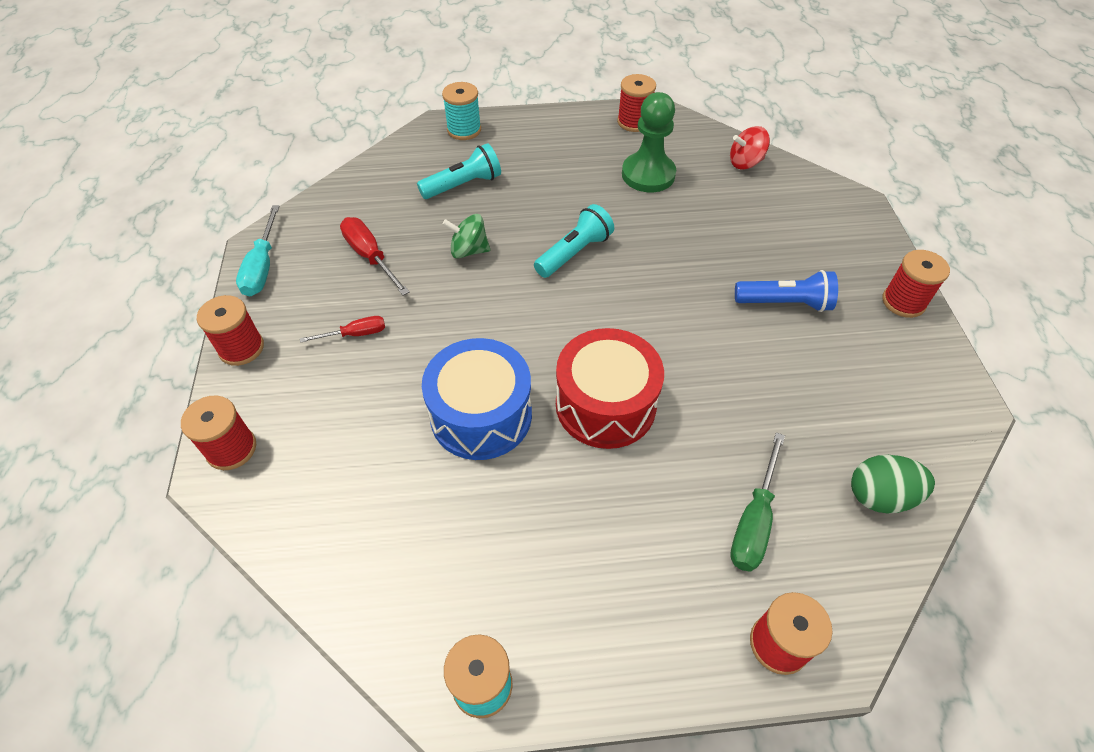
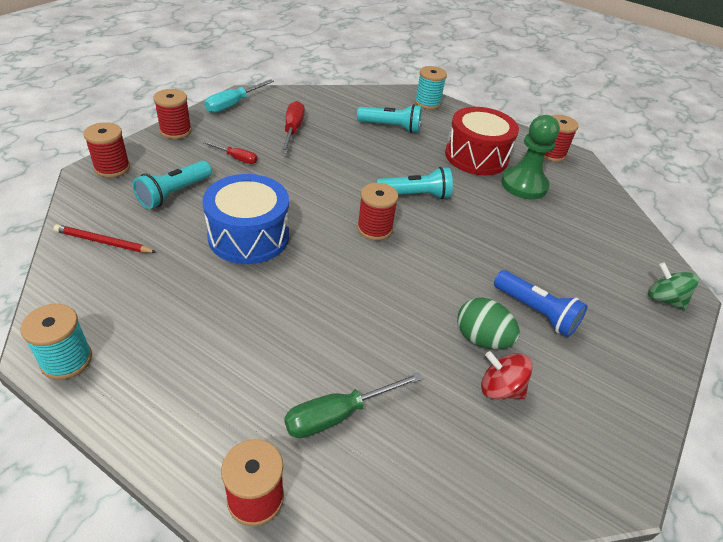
camera: 35 degrees right, 10 degrees down
green spinning top [443,214,490,259] -> green spinning top moved to [648,263,699,310]
red drum [556,328,664,449] -> red drum moved to [445,107,519,175]
red spinning top [730,126,770,170] -> red spinning top moved to [481,351,533,399]
green egg [851,455,935,514] -> green egg moved to [457,298,520,349]
red spool [882,250,950,318] -> red spool moved to [357,183,398,241]
none -> red pencil [53,224,156,253]
none -> turquoise flashlight [133,161,212,209]

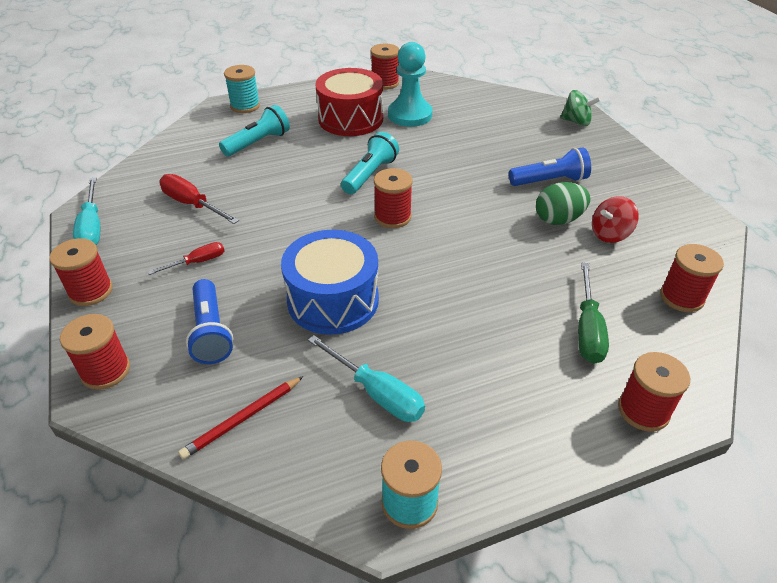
camera: 50 degrees left, 0 degrees up
turquoise flashlight [133,161,212,209] -> blue flashlight [186,279,233,364]
green pawn [501,115,560,199] -> turquoise pawn [388,42,432,127]
green spinning top [648,263,699,310] -> green spinning top turned 150 degrees counterclockwise [560,90,601,126]
none -> turquoise screwdriver [308,335,425,422]
none -> red spool [660,244,724,312]

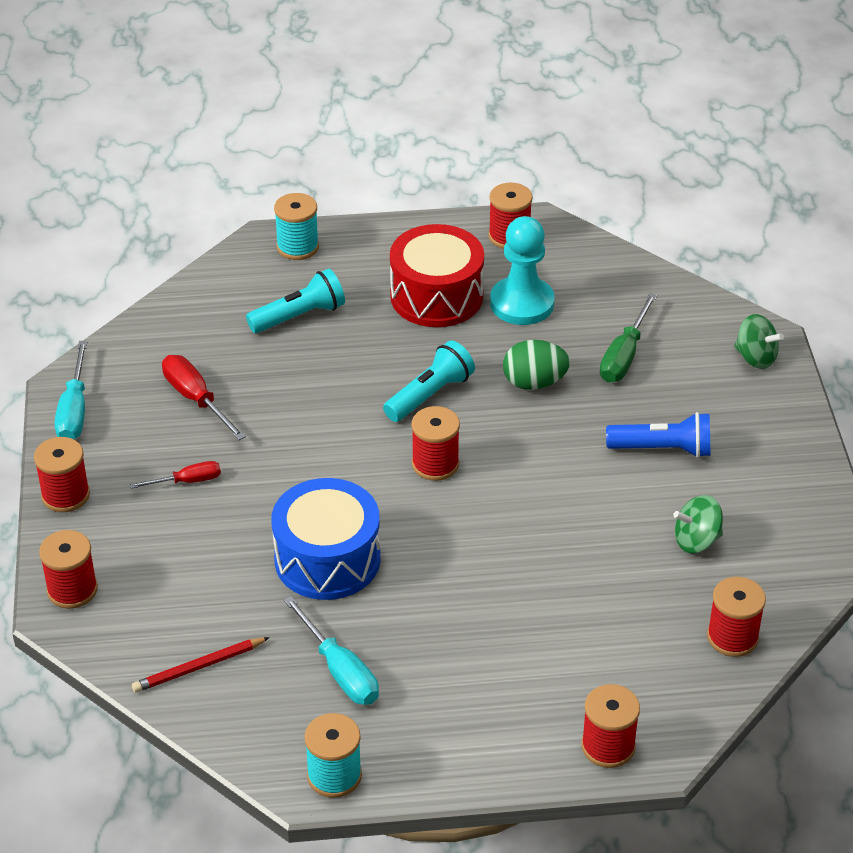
camera: 15 degrees right, 0 degrees up
blue flashlight [186,279,233,364] -> none
green egg [536,182,590,225] -> green egg moved to [503,340,570,390]
green screwdriver [578,263,609,364] -> green screwdriver moved to [600,293,657,383]
red spinning top [592,196,639,243] -> green spinning top [673,495,723,553]

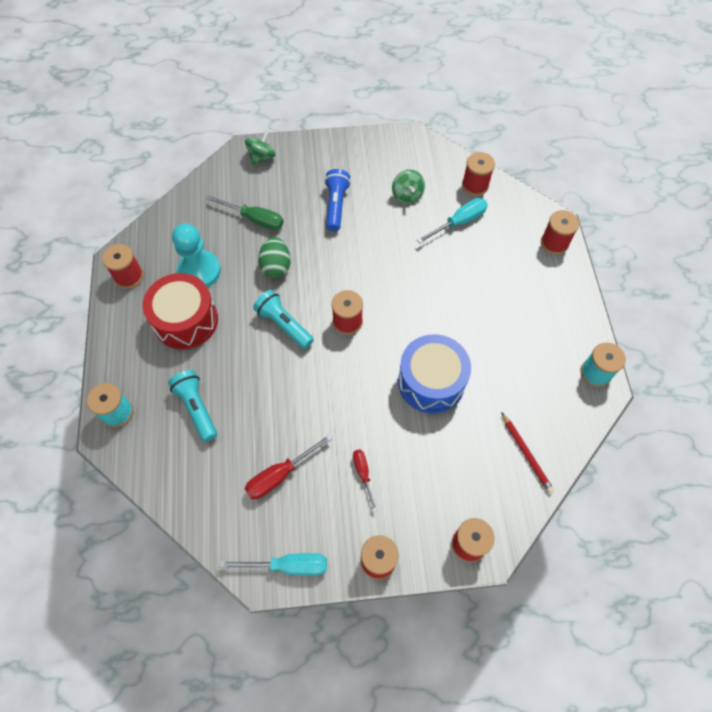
camera: 90 degrees left, 20 degrees up
turquoise screwdriver [284,596,379,705] -> turquoise screwdriver moved to [417,198,488,243]

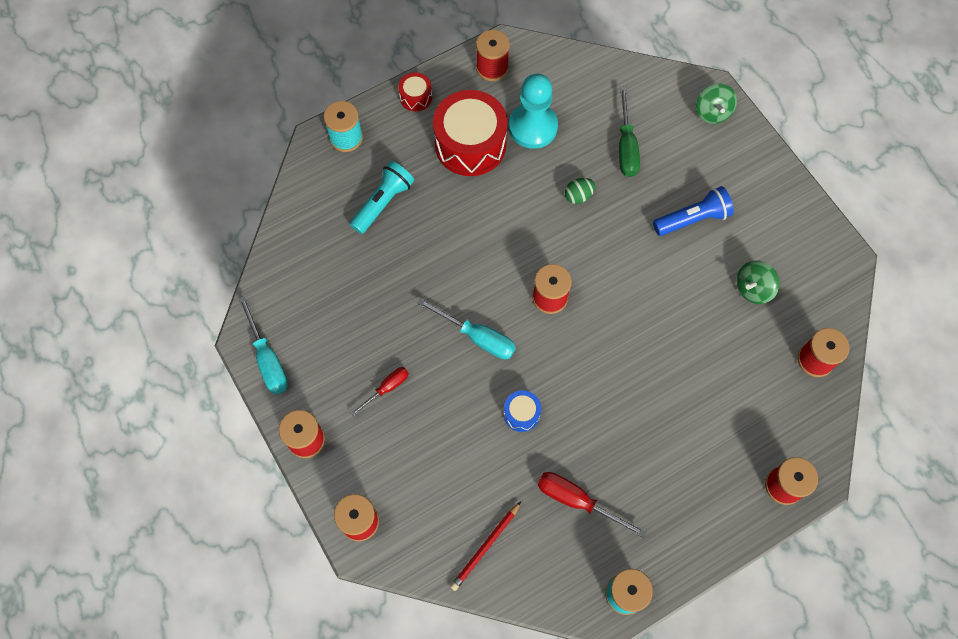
camera: 65 degrees right, 5 degrees up
green spinning top [245,130,275,165] -> green spinning top turned 75 degrees clockwise [696,83,737,124]
red screwdriver [245,434,333,499] -> red screwdriver moved to [537,472,647,538]
turquoise flashlight [253,290,314,349] -> none
green egg [258,237,290,278] -> green egg [565,178,596,204], size x0.64
blue drum [398,334,471,414] -> blue drum [503,390,541,432], size x0.46
turquoise screwdriver [417,198,488,243] -> turquoise screwdriver moved to [417,298,516,359]
none -> red drum [398,73,432,111]

